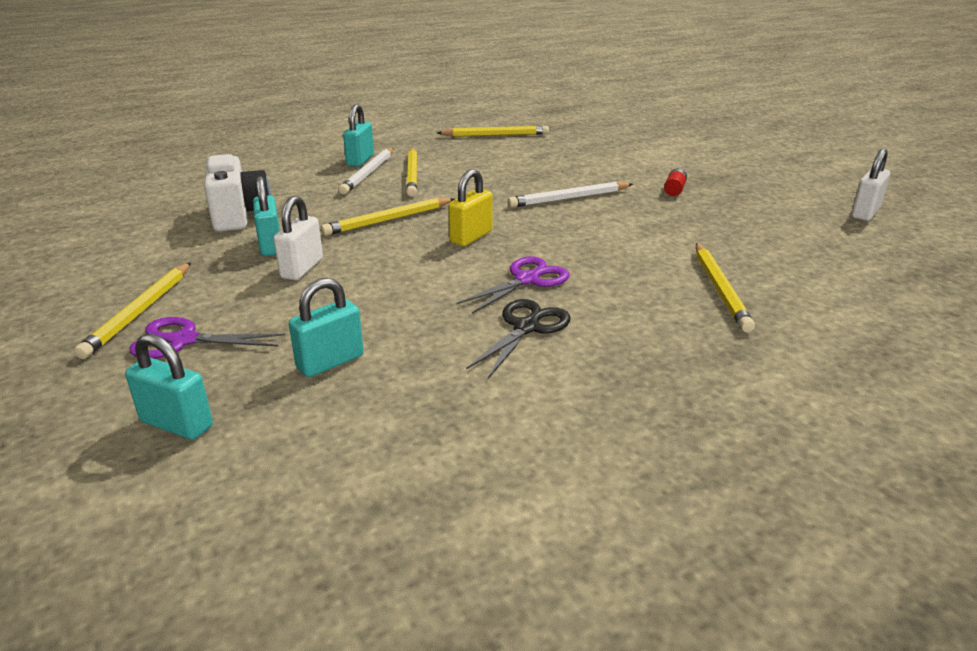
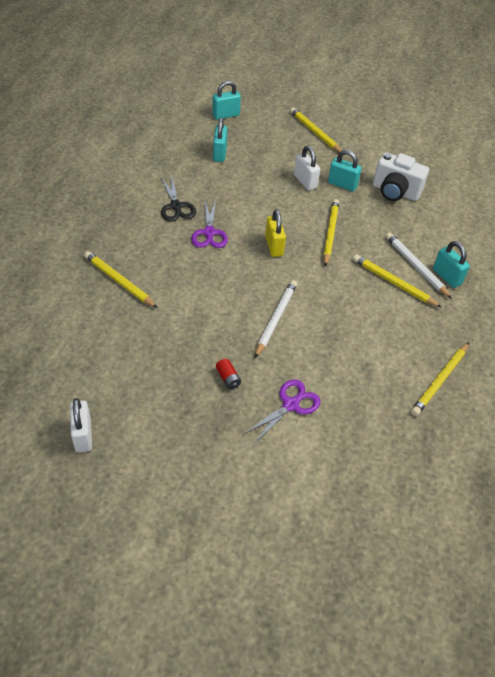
camera: 130 degrees right, 20 degrees up
purple scissors [129,317,285,359] -> purple scissors moved to [244,380,320,444]

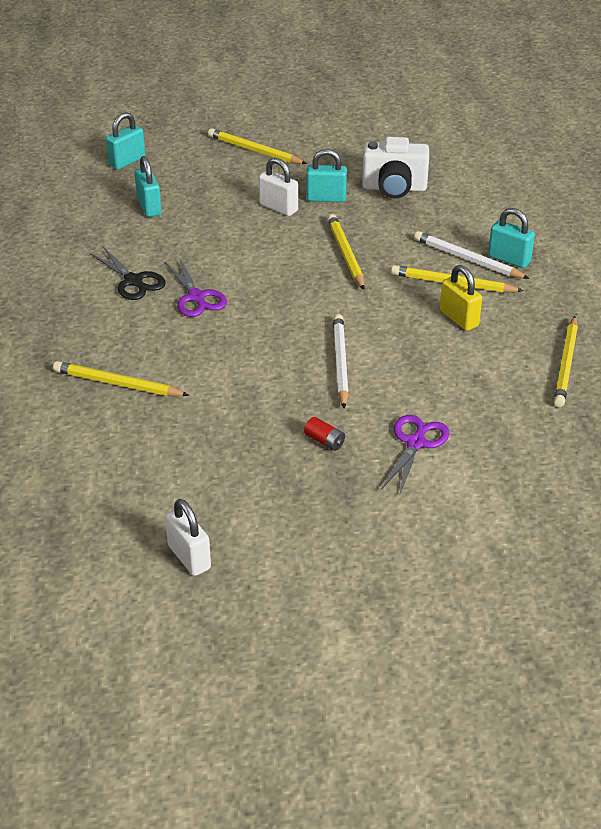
camera: 20 degrees left, 10 degrees down
yellow padlock [265,209,286,257] -> yellow padlock moved to [440,265,482,331]

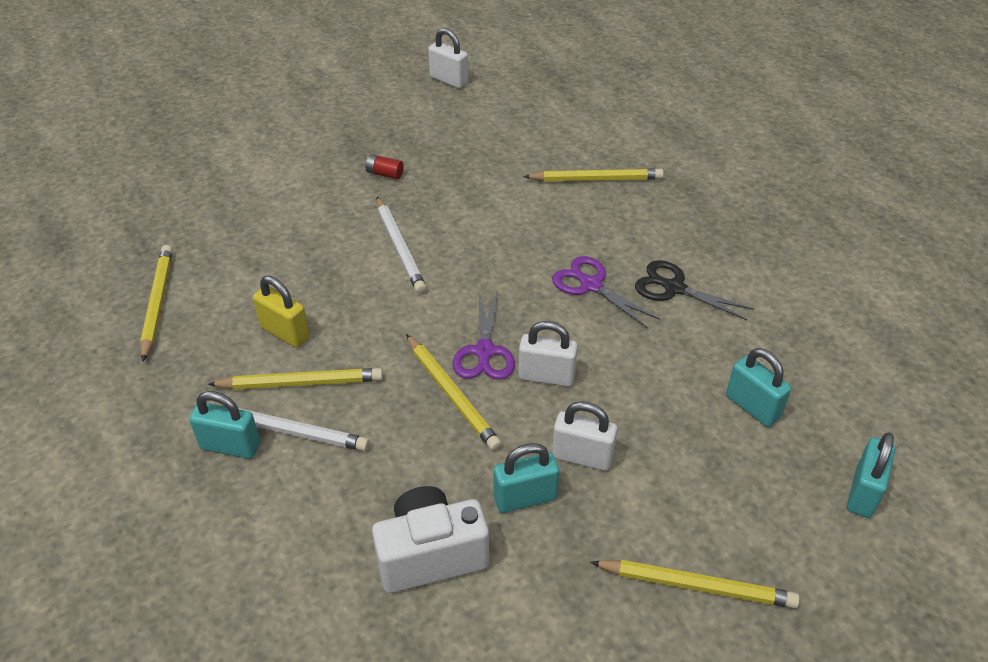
camera: 160 degrees right, 5 degrees up
purple scissors [381,415,450,494] -> purple scissors moved to [453,291,515,380]
none -> white padlock [518,321,578,387]

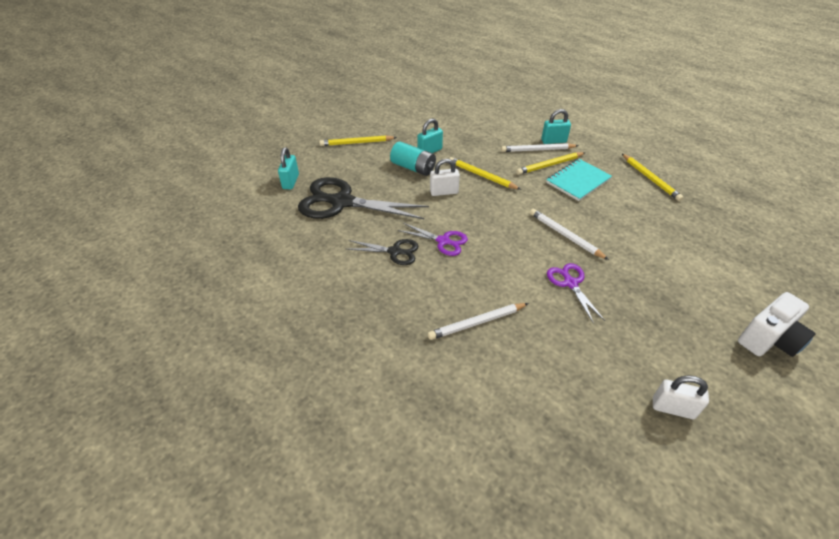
camera: 160 degrees right, 0 degrees up
yellow padlock [253,276,310,347] -> turquoise notebook [546,159,612,201]
red battery [366,154,404,179] -> none
white camera [372,486,489,593] -> white camera moved to [738,292,816,357]
purple scissors [453,291,515,380] -> purple scissors moved to [547,263,605,324]
yellow pencil [523,168,664,181] -> white pencil [428,303,529,340]
white padlock [552,401,617,471] -> turquoise battery [390,141,436,176]
turquoise padlock [726,348,791,427] -> black scissors [298,177,429,219]

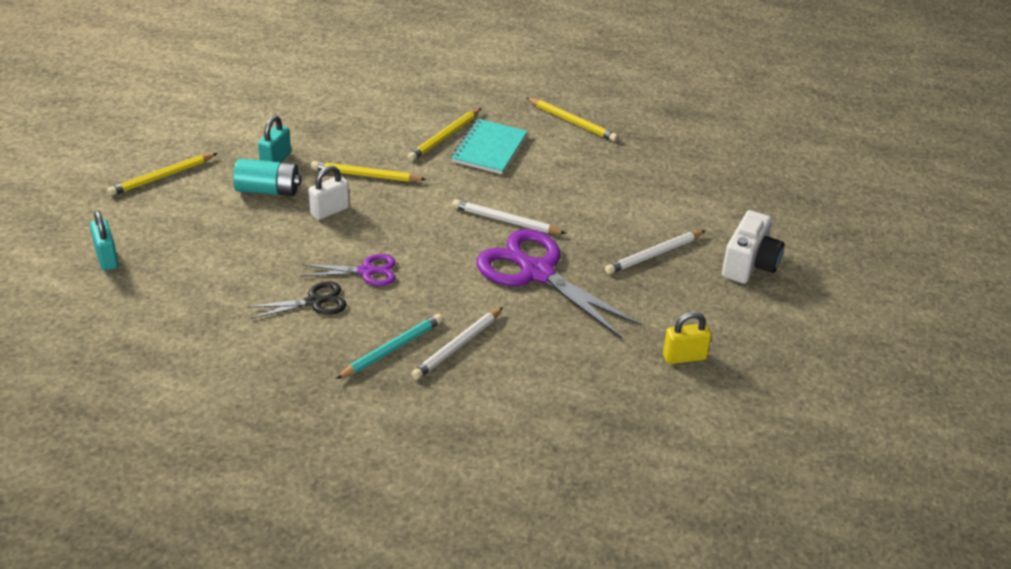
camera: 30 degrees left, 5 degrees down
black scissors [298,177,429,219] -> none
white pencil [501,143,578,152] -> white pencil moved to [605,230,706,274]
turquoise padlock [541,109,571,144] -> none
purple scissors [547,263,605,324] -> purple scissors [476,229,642,339], size x1.94
white padlock [653,375,709,419] -> yellow padlock [663,312,712,364]
none -> turquoise pencil [336,314,443,379]

